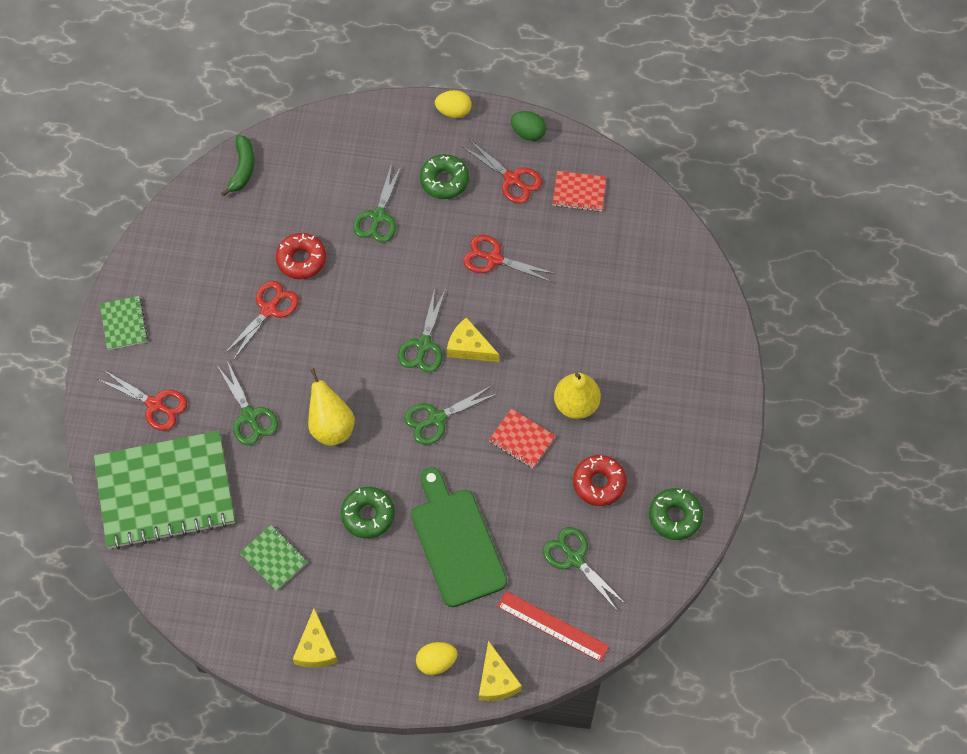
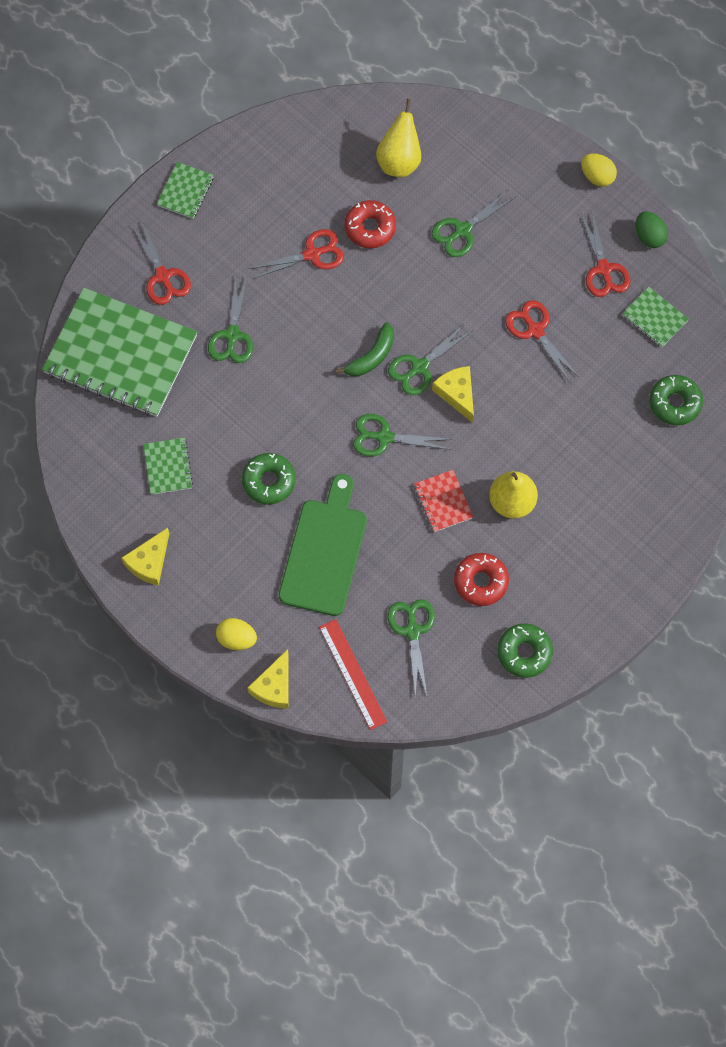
camera: 35 degrees right, 5 degrees up
green banana [221,135,255,196] -> green banana moved to [335,323,394,377]
yellow pear [308,368,355,446] -> yellow pear moved to [376,99,421,177]
green donut [420,154,469,199] -> green donut moved to [649,375,703,425]
red notebook [553,171,607,212] -> green notebook [622,287,689,347]

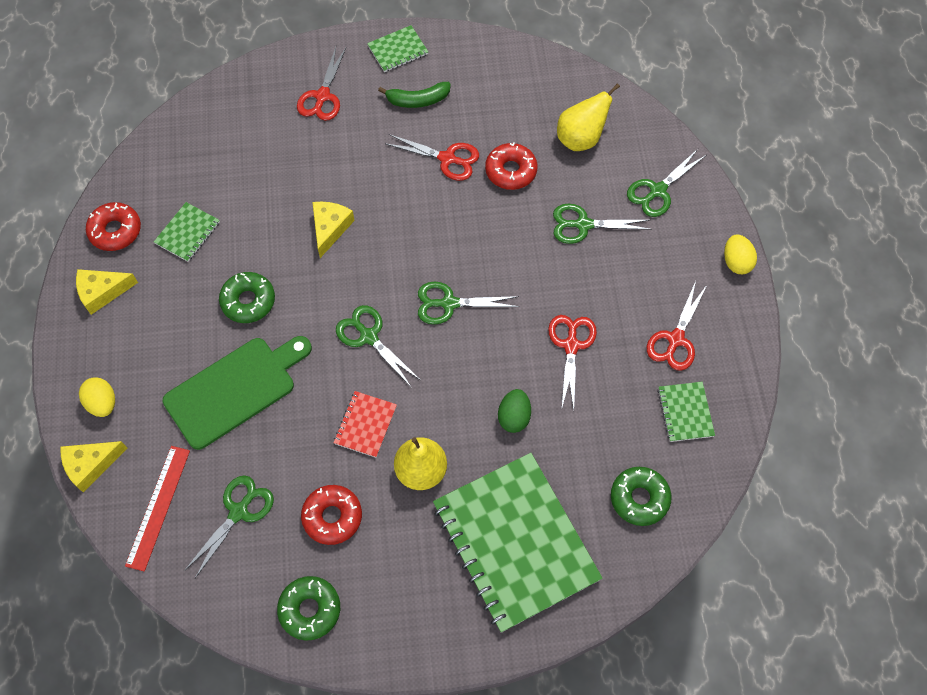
camera: 40 degrees right, 5 degrees down
green notebook [42,288,197,417] -> green notebook moved to [433,453,603,633]
green scissors [208,276,253,363] -> green scissors moved to [627,149,706,217]
green banana [335,323,394,377] -> green banana moved to [378,82,451,108]
yellow cheese [432,366,474,423] -> yellow cheese moved to [312,202,355,258]
green egg [636,211,668,248] -> green egg moved to [498,389,531,433]
none -> red donut [86,202,141,251]

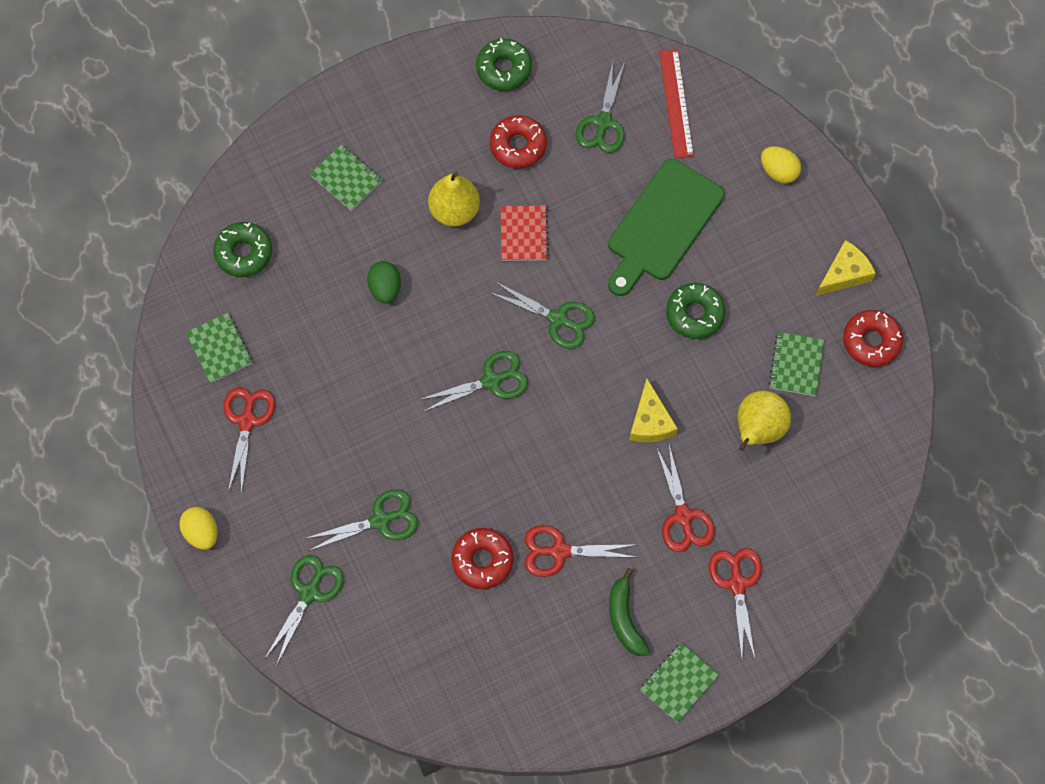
camera: 160 degrees right, 5 degrees up
yellow cheese [61,441,127,492] -> none
green banana [378,82,451,108] -> green banana turned 75 degrees counterclockwise [609,568,650,656]
green notebook [433,453,603,633] -> green notebook [310,145,382,211], size x0.42
red scissors [548,315,597,410] -> red scissors moved to [656,445,715,552]
yellow pear [557,83,620,151] -> yellow pear moved to [737,391,791,451]

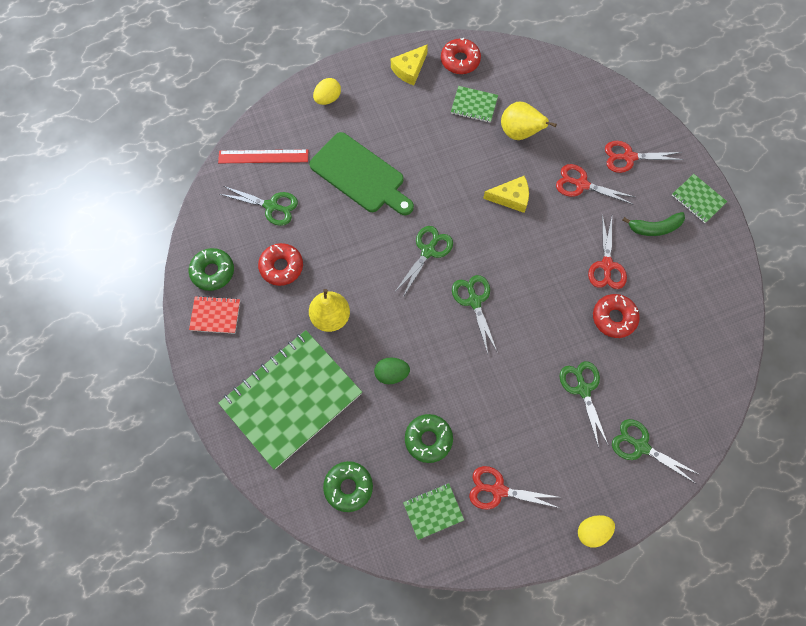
camera: 85 degrees left, 0 degrees up
green notebook [310,145,382,211] -> green notebook [218,330,362,469], size x2.37
red notebook [501,205,549,261] -> red notebook moved to [189,296,240,334]
red scissors [656,445,715,552] -> red scissors turned 150 degrees counterclockwise [556,164,634,204]
green donut [666,283,726,339] -> green donut moved to [405,414,453,463]
yellow cheese [816,240,876,296] -> yellow cheese turned 105 degrees counterclockwise [391,44,428,85]

